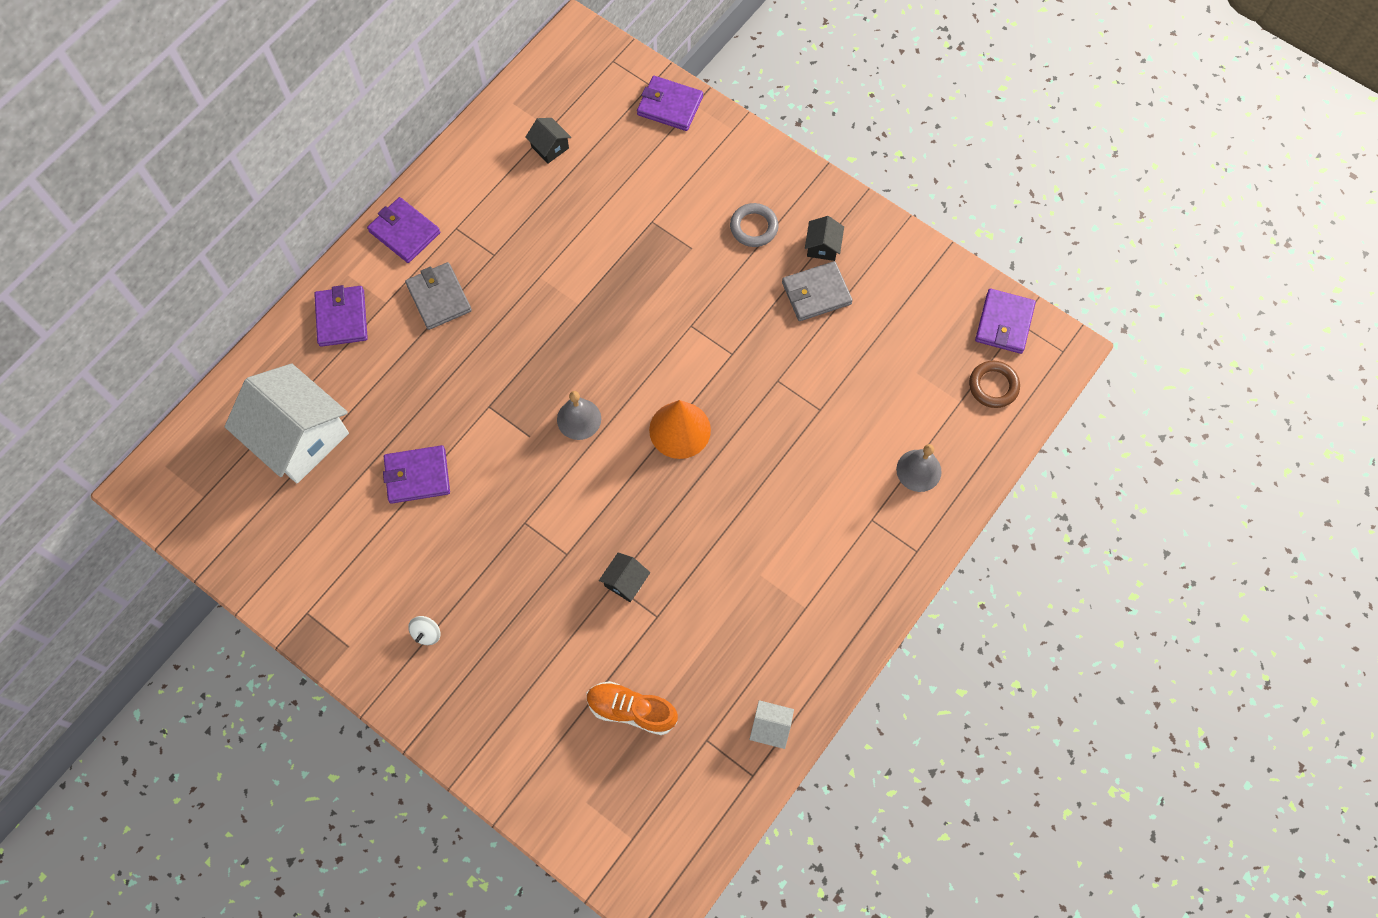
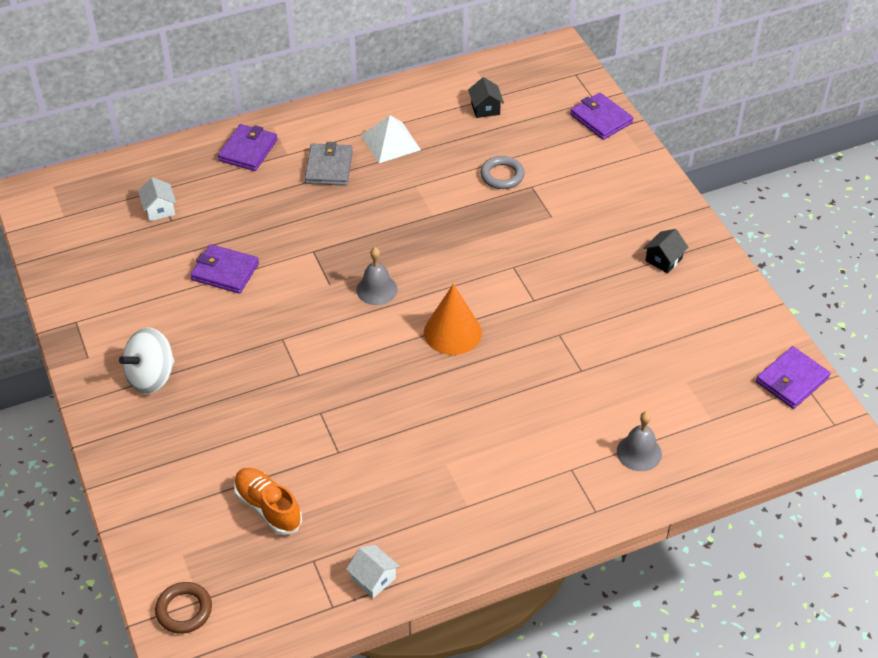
camera: 30 degrees right, 20 degrees down
white house [225,363,349,483] -> white house [138,177,176,221], size x0.42
purple wallet [367,197,440,263] -> none
white spinning top [408,616,440,645] -> white spinning top [119,328,175,394], size x2.09
black house [599,552,650,602] -> none
grey ring [730,203,778,247] -> grey ring moved to [480,156,525,189]
grey wallet [782,261,853,321] -> none
brown ring [969,361,1020,408] -> brown ring moved to [155,582,212,634]
none -> white pyramid [361,115,421,163]

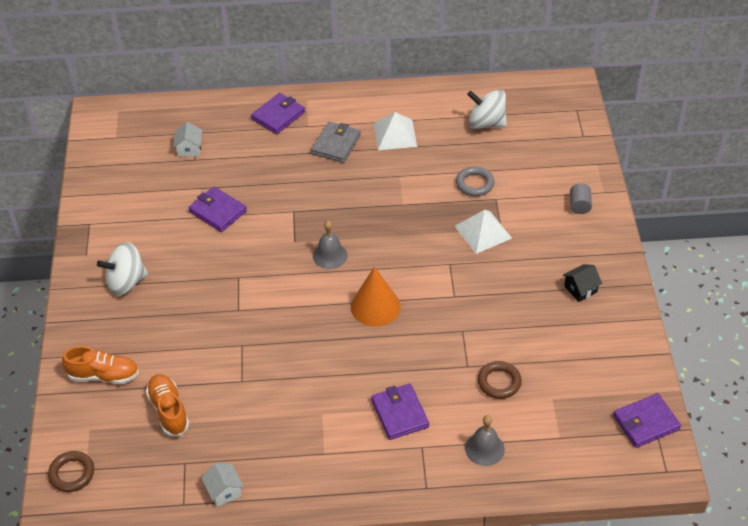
camera: 20 degrees right, 0 degrees up
black house [468,77,504,118] -> white spinning top [467,89,507,129]
purple wallet [570,93,633,140] -> purple wallet moved to [371,384,429,440]
none -> orange shoe [62,346,139,384]
none -> white pyramid [455,210,512,254]
none -> brown ring [478,361,522,399]
none -> grey cylinder [570,183,592,214]

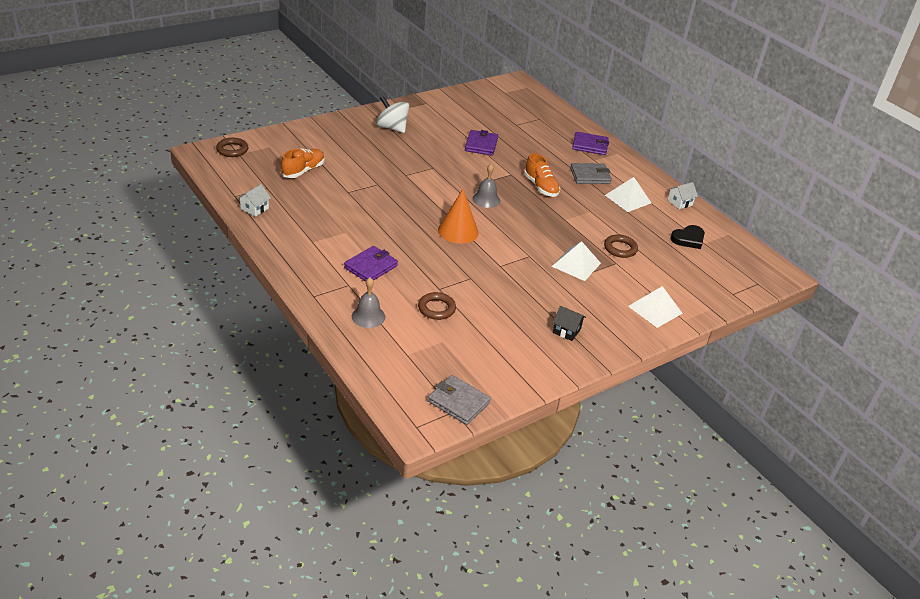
camera: 55 degrees right, 10 degrees down
orange shoe [62,346,139,384] -> orange shoe moved to [524,153,560,197]
white house [173,122,202,156] -> white house moved to [668,182,698,209]
grey ring [456,167,494,196] -> brown ring [604,234,638,258]
white spinning top [467,89,507,129] -> black heart [670,225,705,249]
grey cylinder [570,183,592,214] -> white pyramid [628,286,683,328]
purple wallet [613,393,681,448] -> grey wallet [428,375,491,425]

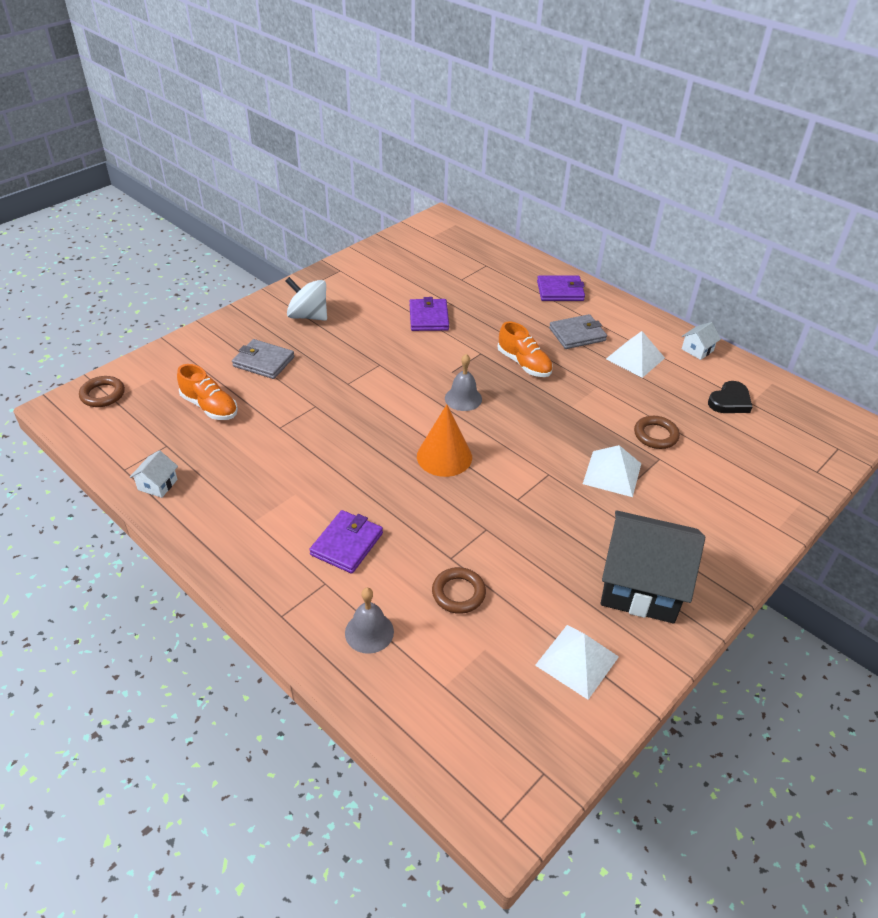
camera: 10 degrees left, 5 degrees up
orange shoe [281,148,325,178] -> orange shoe turned 105 degrees clockwise [177,364,238,420]
grey wallet [428,375,491,425] -> grey wallet moved to [232,339,294,379]
black house [552,306,586,341] -> black house [600,510,705,624], size x2.39
white pyramid [628,286,683,328] -> white pyramid moved to [535,625,619,700]

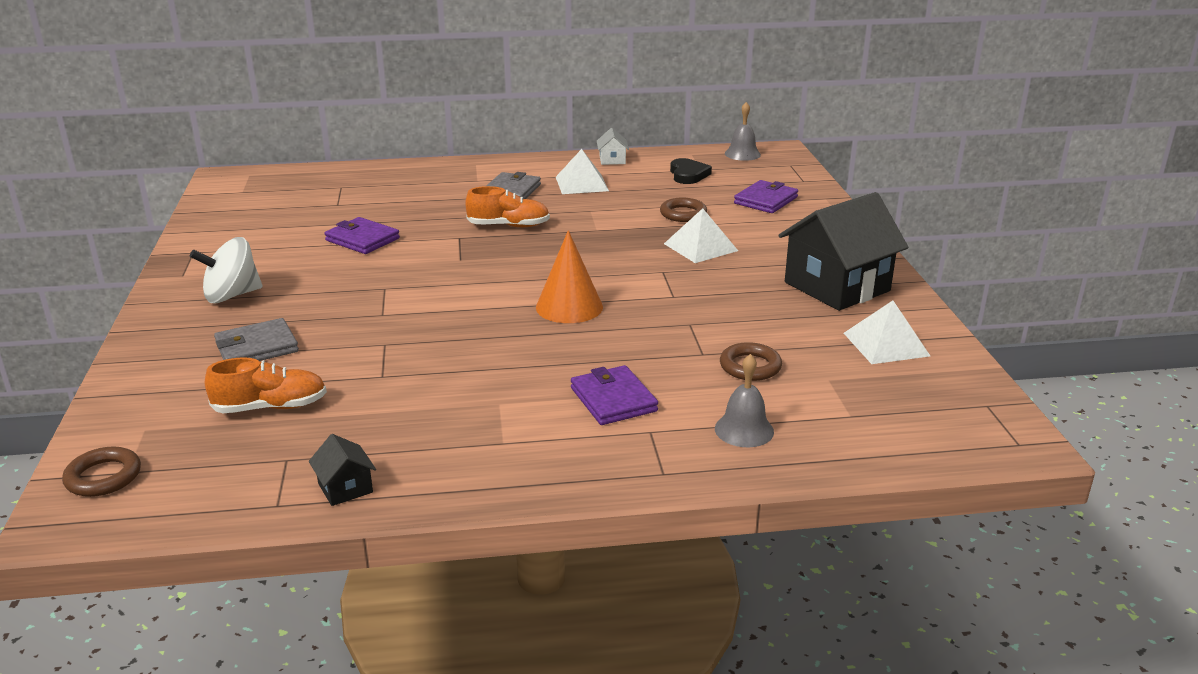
camera: 50 degrees left, 15 degrees down
white house [130,450,178,498] -> black house [309,434,376,506]
grey bell [445,354,482,411] -> grey bell moved to [725,102,761,161]
purple wallet [537,275,585,301] -> purple wallet moved to [734,180,798,213]

